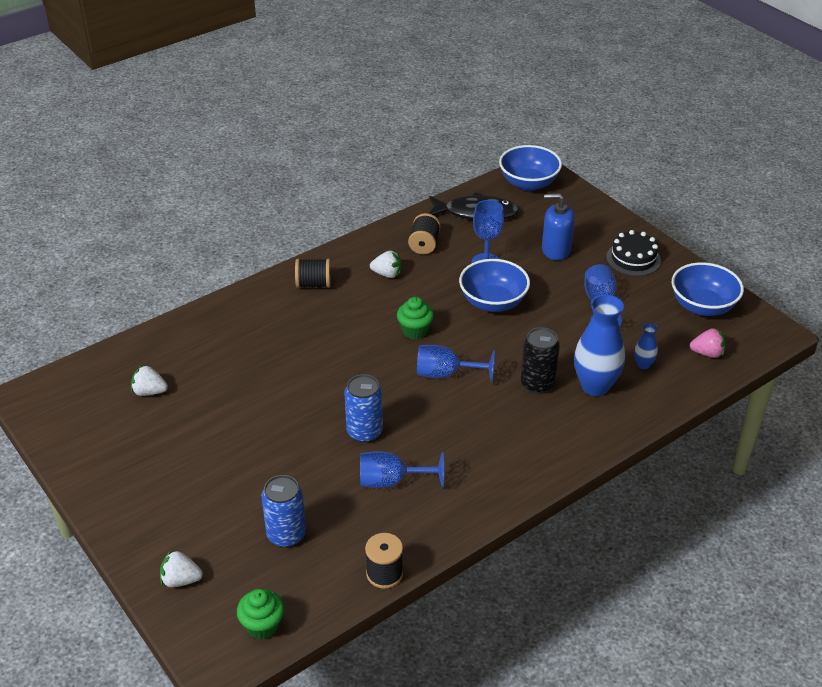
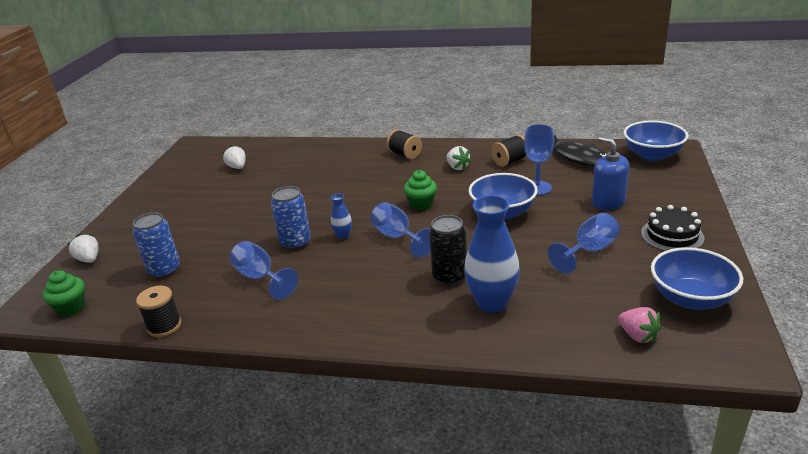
camera: 50 degrees right, 10 degrees down
blue vase [634,323,658,369] -> blue vase moved to [331,194,352,239]

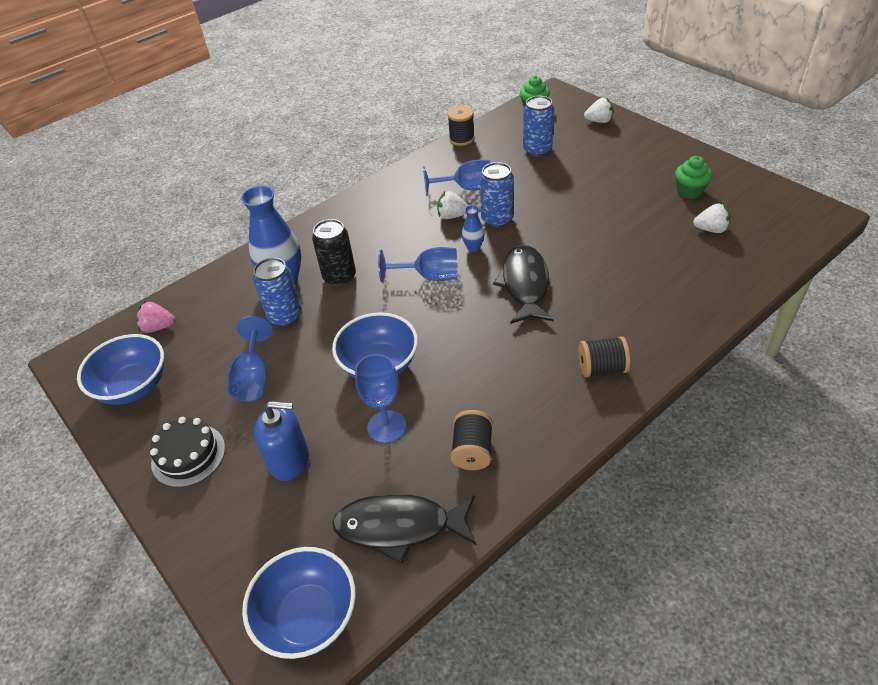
camera: 130 degrees right, 15 degrees up
green cupcake [404,170,437,210] -> green cupcake moved to [675,156,712,199]
white strawberry [447,146,472,170] -> white strawberry moved to [437,191,468,219]
none -> blue can [253,258,302,327]
none -> black fish [493,245,554,324]

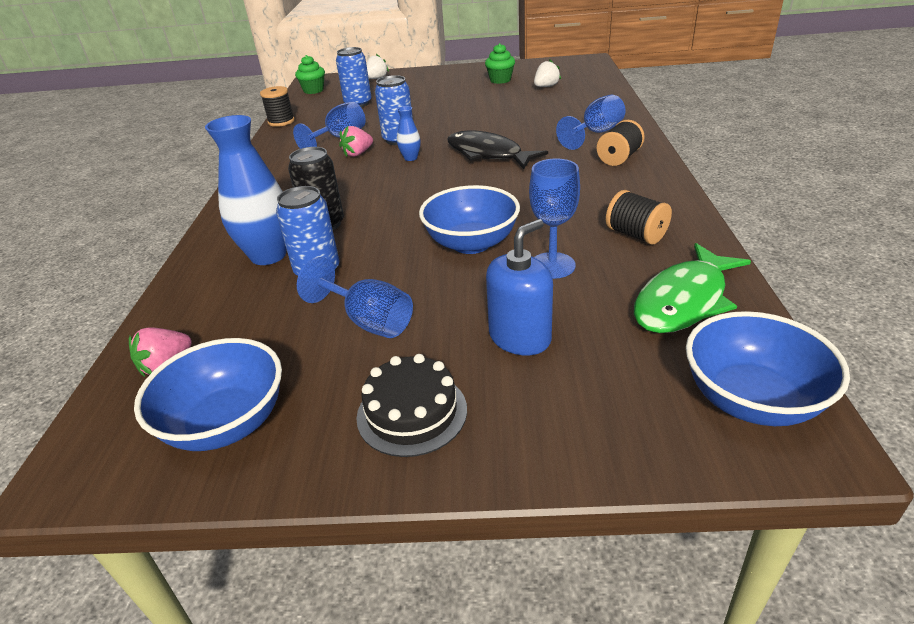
camera: 50 degrees left, 10 degrees down
black fish [332,493,476,563] -> green fish [634,243,751,333]
blue goblet [378,247,457,283] -> blue goblet moved to [556,95,626,150]
white strawberry [437,191,468,219] -> pink strawberry [339,126,373,157]

